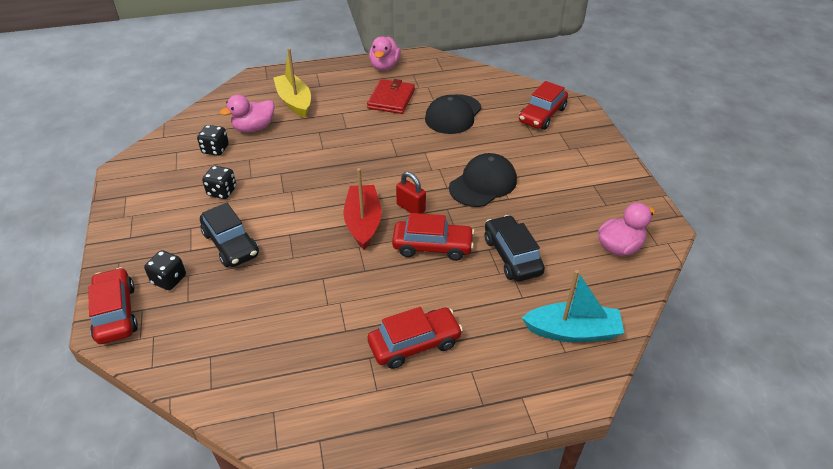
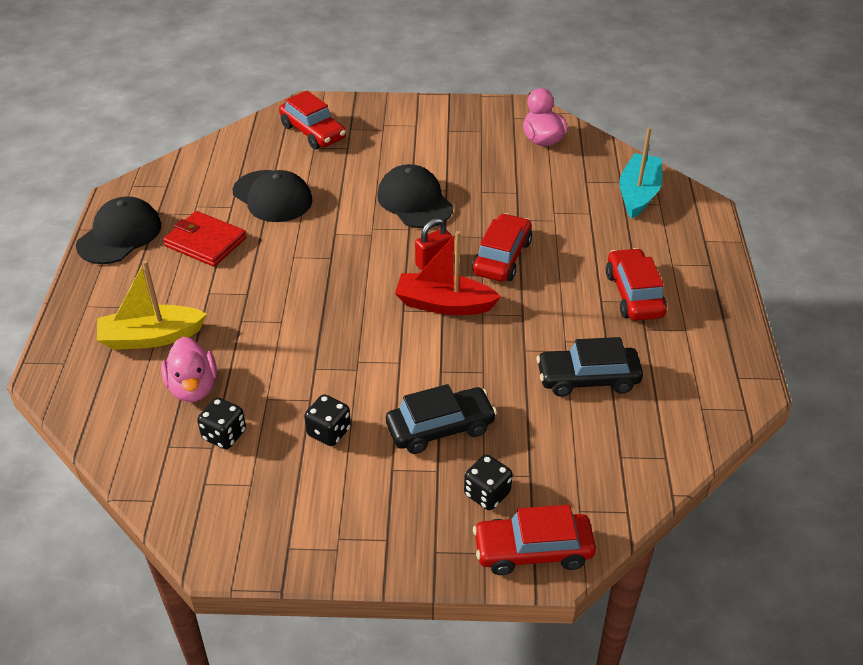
camera: 75 degrees left, 0 degrees up
pink duck [369,37,401,70] -> black cap [76,196,161,264]
black car [485,215,545,282] -> black car moved to [536,337,643,397]

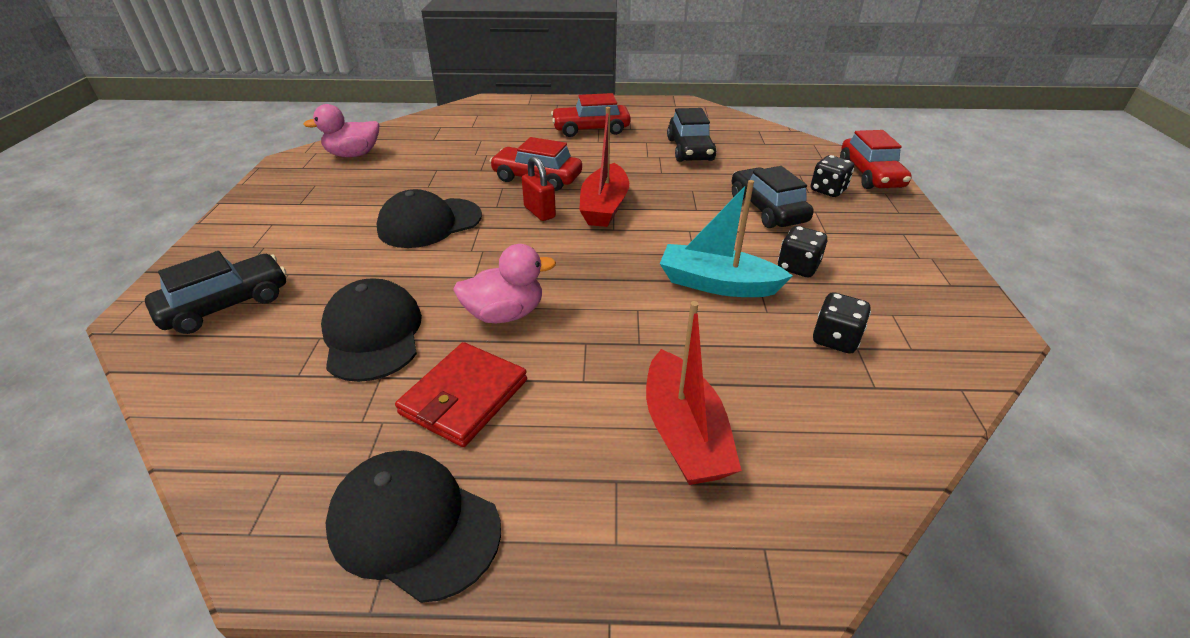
camera: 90 degrees left, 5 degrees down
yellow boat [97,260,207,350] -> red boat [646,301,742,485]
pink duck [161,337,217,402] -> pink duck moved to [453,244,556,323]
black cap [233,170,312,222] -> black cap turned 60 degrees counterclockwise [321,279,422,382]
red car [279,91,346,149] -> black car [145,251,286,334]
turquoise boat [619,127,662,219] -> turquoise boat moved to [660,180,793,297]

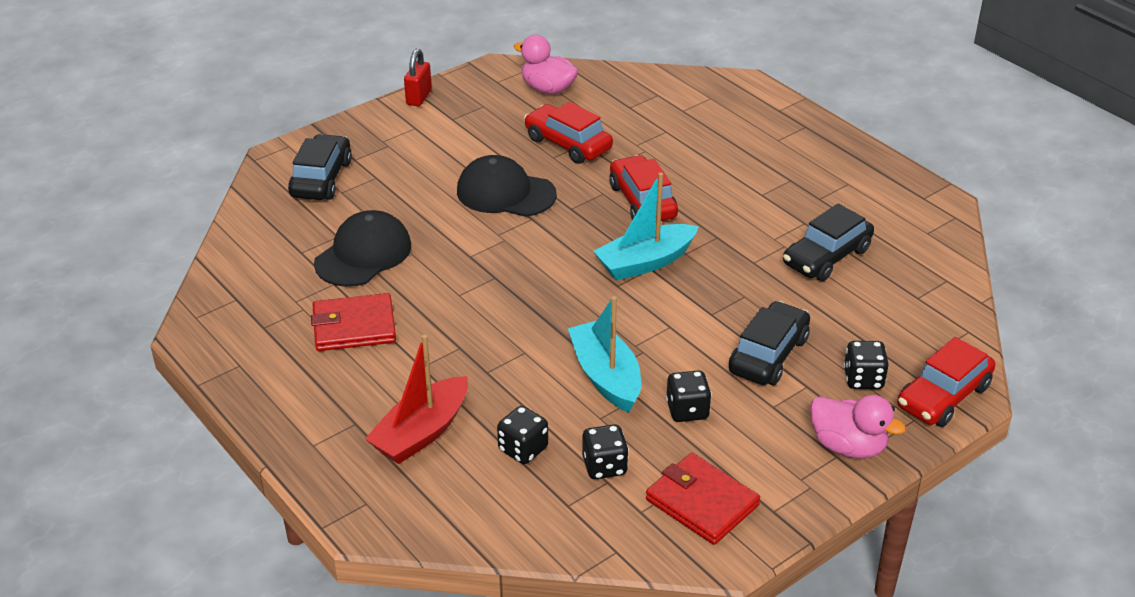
camera: 50 degrees right, 0 degrees up
black car [145,251,286,334] -> black car turned 90 degrees counterclockwise [288,134,352,200]
black cap [326,450,501,603] -> none
pink duck [453,244,556,323] -> pink duck moved to [810,395,906,459]
red padlock [522,156,556,221] -> red padlock moved to [404,49,432,106]
red car [551,93,631,137] -> red car moved to [524,102,613,164]
red boat [579,107,629,227] -> turquoise boat [593,172,699,281]
none -> black dice [497,406,548,464]
none -> red wallet [646,453,760,545]

